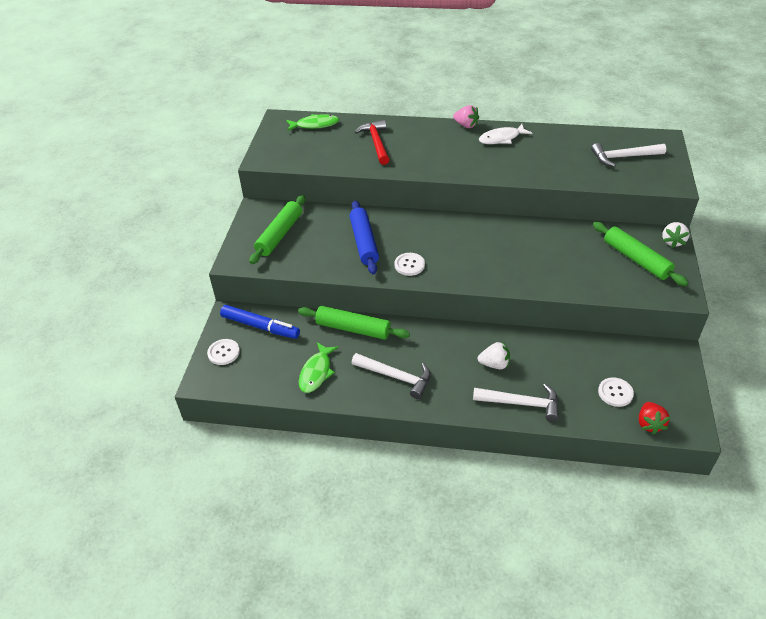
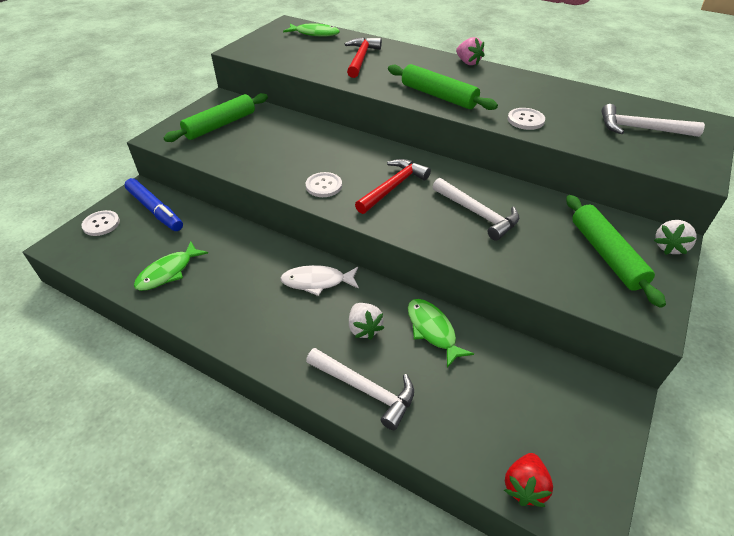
camera: 20 degrees right, 0 degrees up
green rolling pin [298,306,410,340] -> green rolling pin moved to [388,64,498,110]
blue rolling pin [349,201,379,275] -> none
white hammer [352,353,431,399] -> white hammer moved to [433,178,519,241]
white strawberry [478,342,510,369] -> white strawberry turned 45 degrees clockwise [349,303,384,340]
white fish [479,124,532,144] -> white fish moved to [280,265,359,296]
white button [598,377,634,407] -> white button moved to [508,108,545,130]
none -> red hammer [355,159,431,214]
none -> green fish [408,299,474,368]

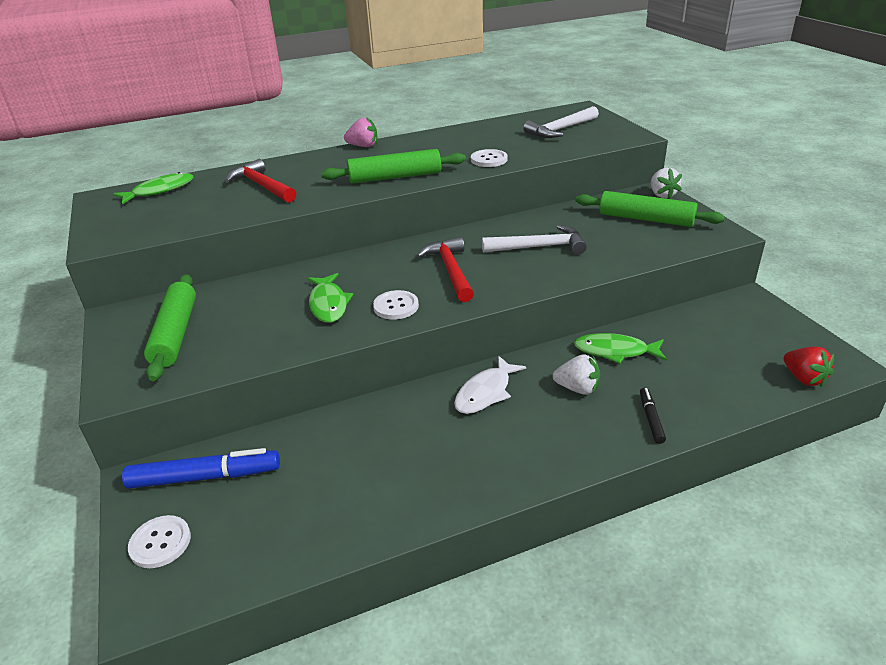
camera: 50 degrees left, 10 degrees down
green fish [134,241,208,291] -> green fish moved to [307,273,354,323]
white hammer [306,348,414,430] -> black marker [640,388,666,444]

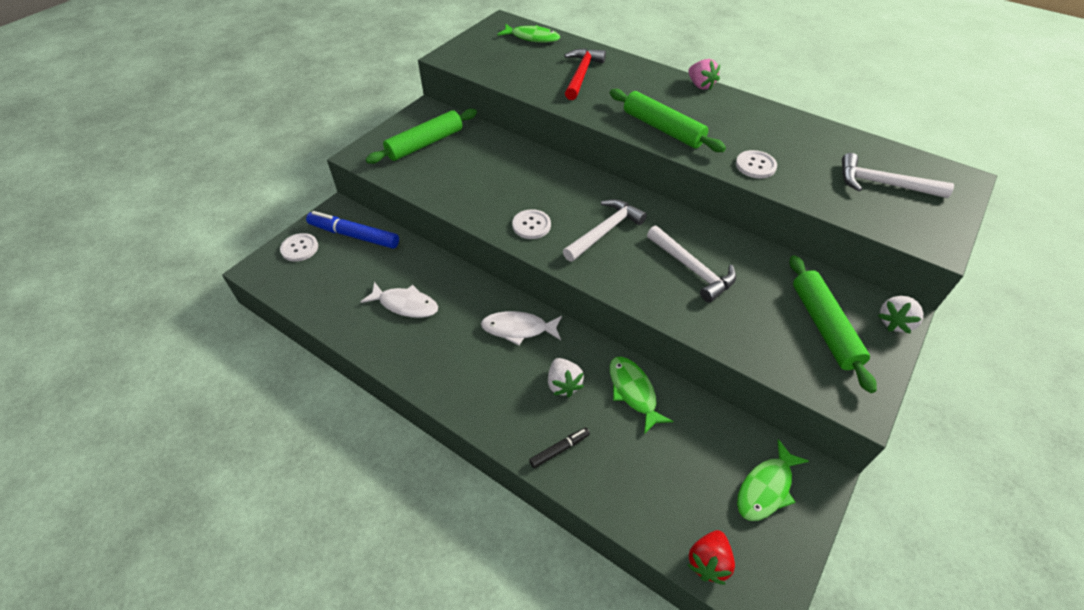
camera: 55 degrees right, 15 degrees up
blue marker [122,448,280,489] -> blue marker turned 150 degrees clockwise [306,211,399,249]
green fish [307,273,354,323] -> green fish moved to [737,439,809,521]
red hammer [417,237,474,302] -> white hammer [563,199,647,262]
none -> white fish [361,282,438,318]

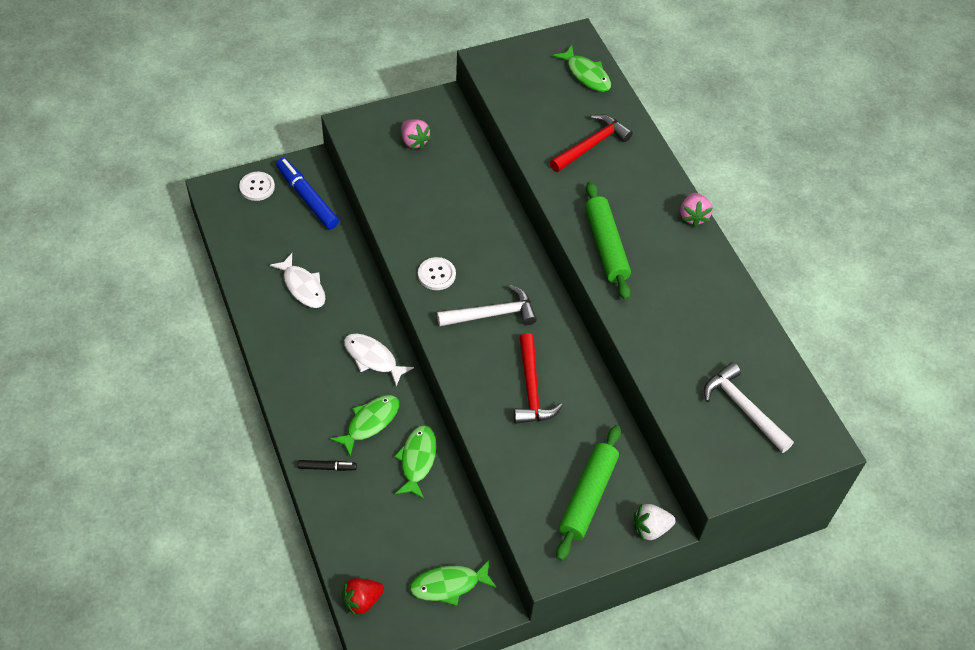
camera: 30 degrees right, 5 degrees up
green rolling pin [366,109,477,164] -> pink strawberry [401,119,432,149]
white strawberry [548,358,584,397] -> green fish [330,395,399,457]
white hammer [647,226,736,302] -> red hammer [514,333,563,424]
white button [736,150,777,178] -> none

